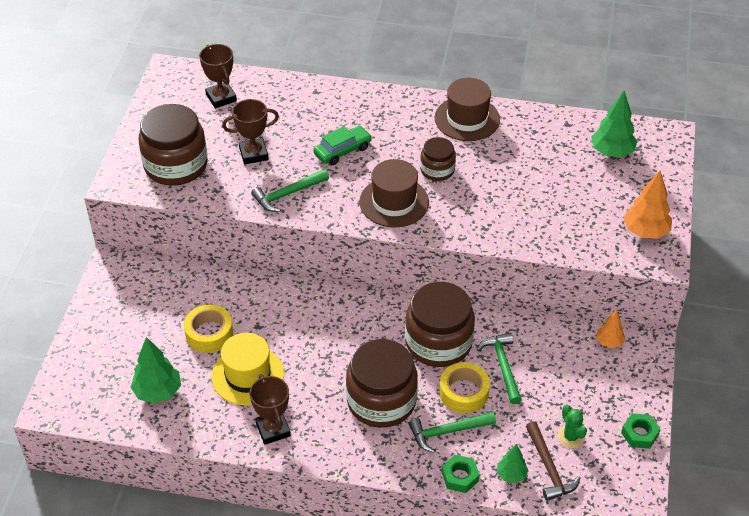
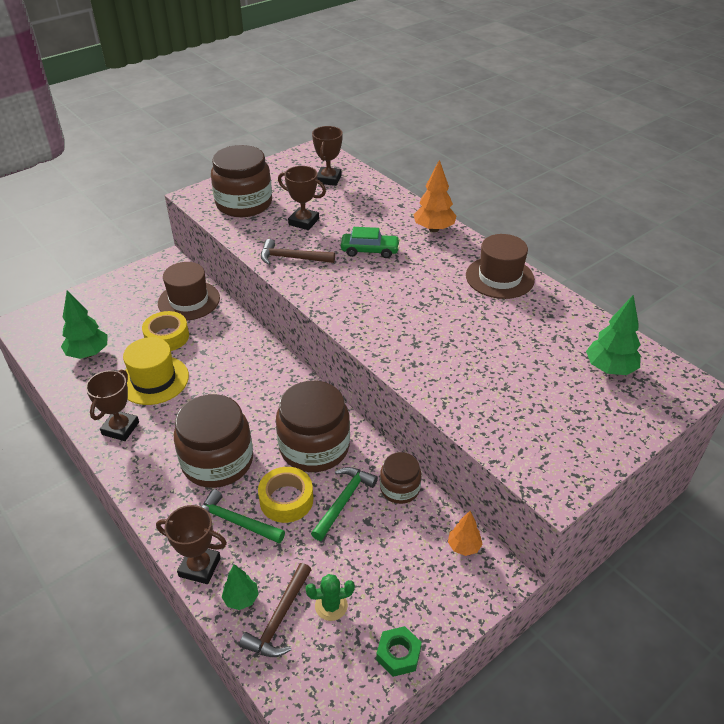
camera: 40 degrees right, 5 degrees down
green hammer [251,169,329,212] -> brown hammer [261,239,335,265]
brown hat [359,159,429,228] -> brown hat moved to [158,262,220,320]
brown jar [420,137,456,181] -> brown jar moved to [380,452,421,504]
green nut [442,455,480,493] -> brown trophy [156,505,227,584]
green cactus [557,405,587,448] -> green cactus turned 60 degrees clockwise [306,574,355,621]
orange tree [623,171,672,239] -> orange tree moved to [413,160,456,232]

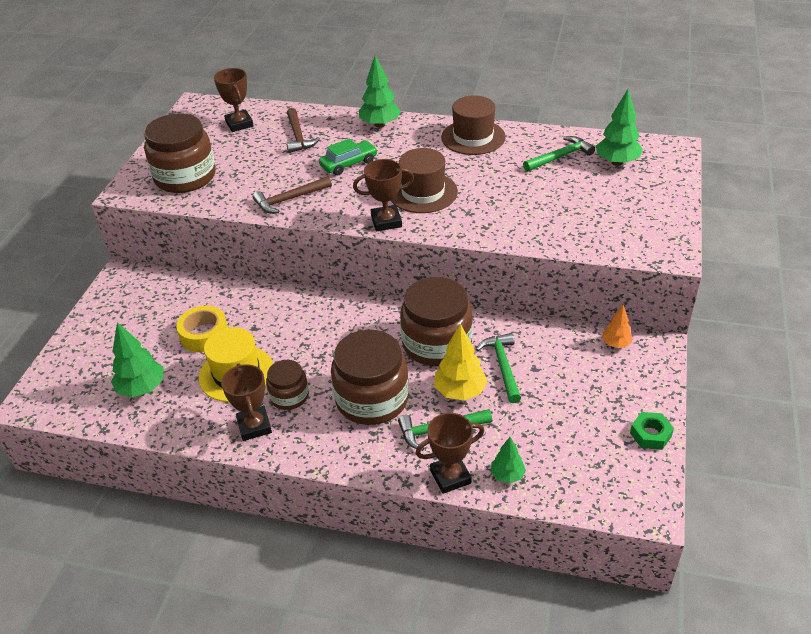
camera: 35 degrees left, 0 degrees up
brown hat [158,262,220,320] -> brown hat moved to [391,148,458,213]
brown hammer [239,563,311,657] -> brown hammer moved to [286,108,320,153]
yellow tape [258,467,313,523] -> yellow tree [434,324,488,401]
brown trophy [278,166,326,230] -> brown trophy moved to [353,159,414,231]
green cactus [306,574,355,621] -> none
brown jar [380,452,421,504] -> brown jar moved to [266,360,309,410]
orange tree [413,160,456,232] -> green tree [359,55,401,128]
none -> green hammer [523,136,595,172]

